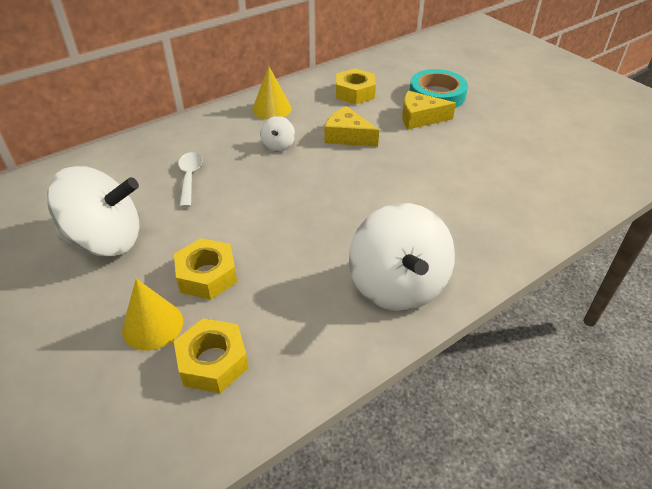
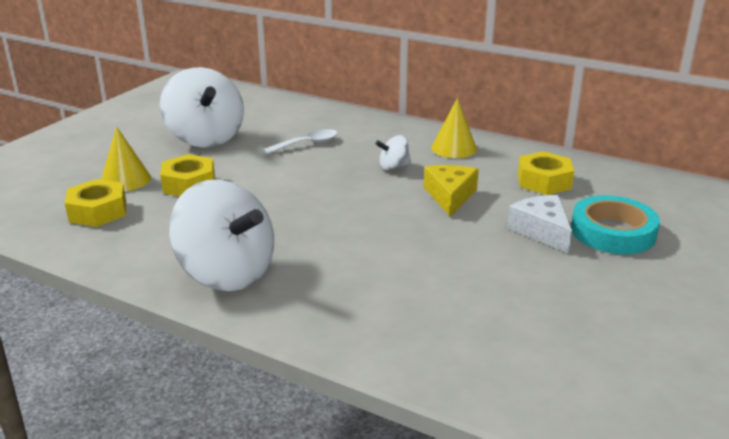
camera: 65 degrees right, 15 degrees down
white spinning top [349,203,455,311] -> white spinning top turned 105 degrees counterclockwise [169,180,274,291]
yellow cheese [402,91,456,129] -> white cheese [507,195,572,253]

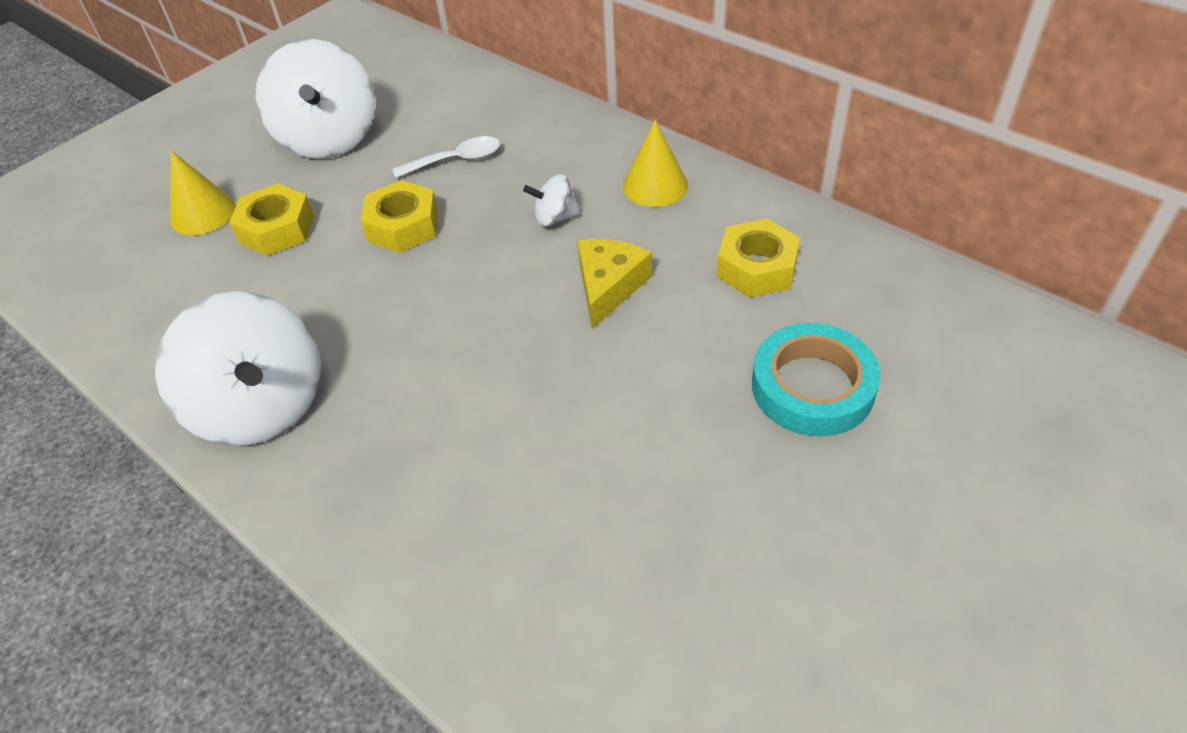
camera: 15 degrees right, 20 degrees up
yellow nut [65,179,126,227] -> yellow nut moved to [361,180,438,253]
white cheese [507,195,572,253] -> none

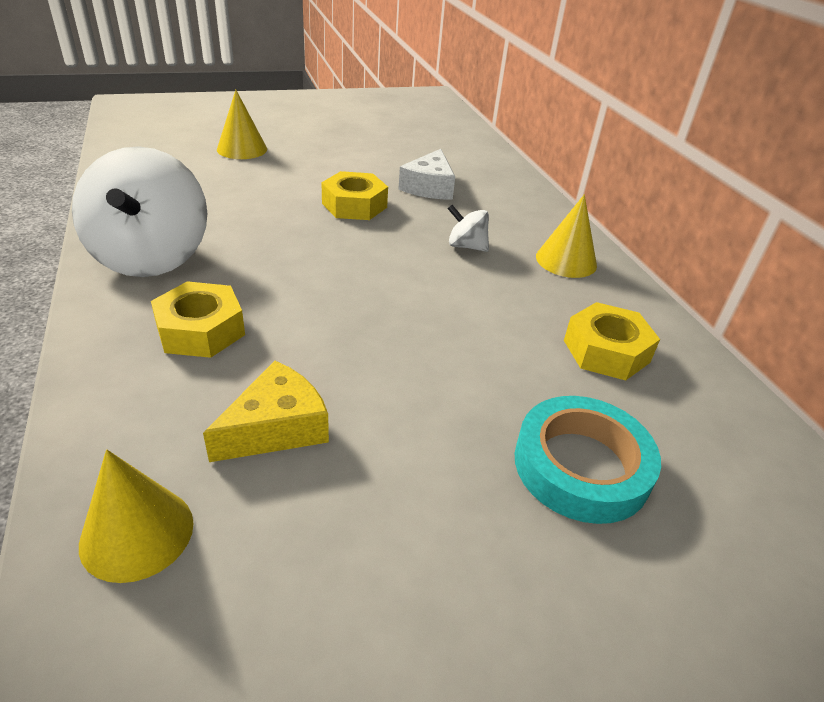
camera: 25 degrees right, 10 degrees down
yellow nut [229,184,314,256] -> yellow nut moved to [151,281,245,358]
white spinning top [256,39,375,159] -> none
white spoon [392,136,500,178] -> white cheese [398,149,455,200]
yellow cheese [578,239,652,329] -> yellow cheese moved to [203,361,329,462]
none -> yellow cone [79,449,194,583]

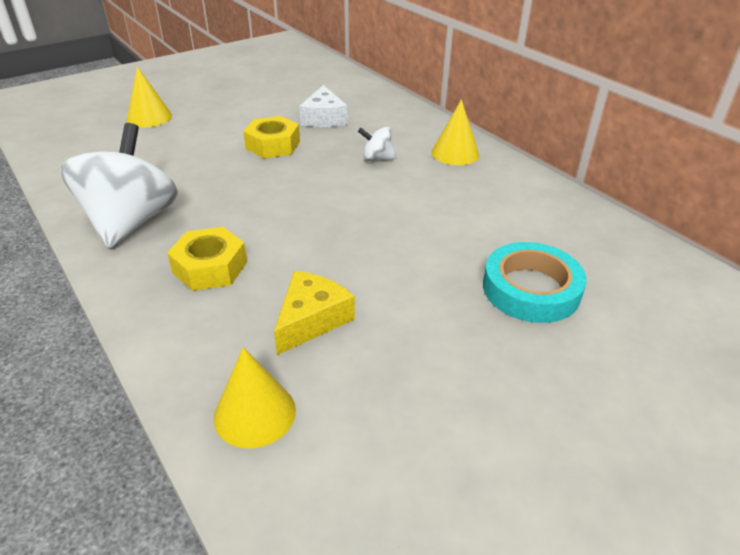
camera: 15 degrees left, 0 degrees up
white spinning top [72,146,207,277] -> white spinning top turned 150 degrees counterclockwise [60,123,178,249]
yellow nut [564,302,660,380] -> none

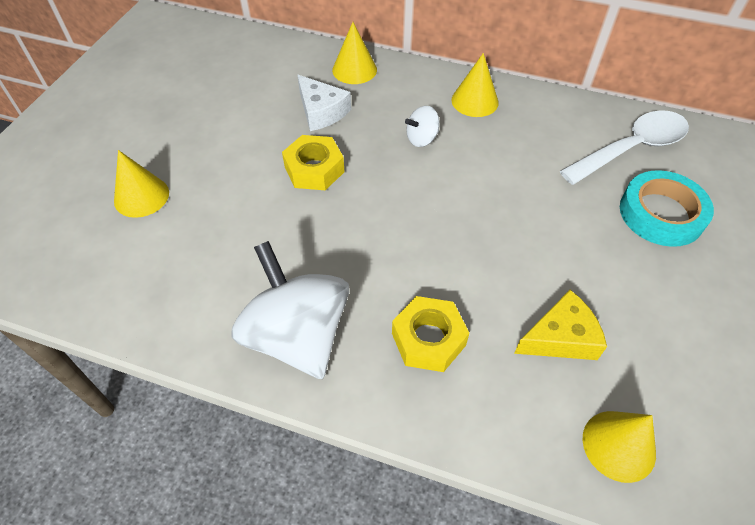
camera: 35 degrees left, 15 degrees up
yellow cheese [274,271,355,355] -> yellow cheese turned 75 degrees clockwise [514,290,607,360]
none -> yellow cone [332,22,377,84]
none -> white spoon [560,110,689,185]

